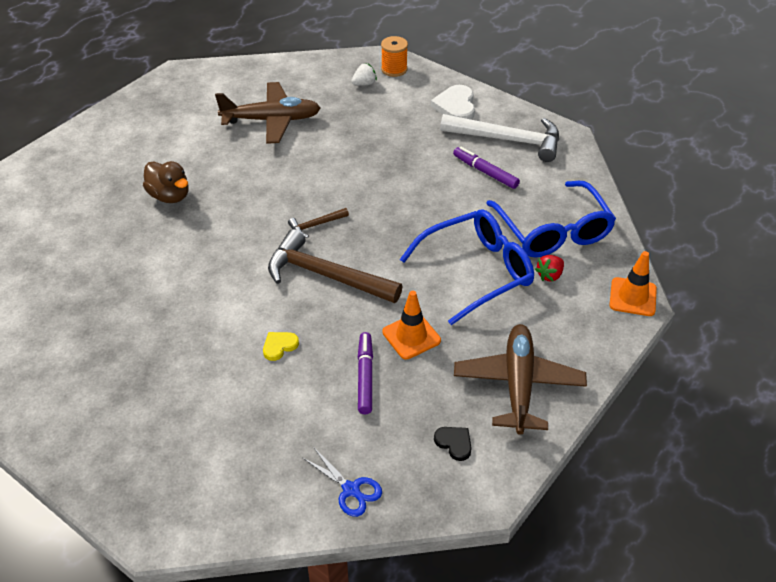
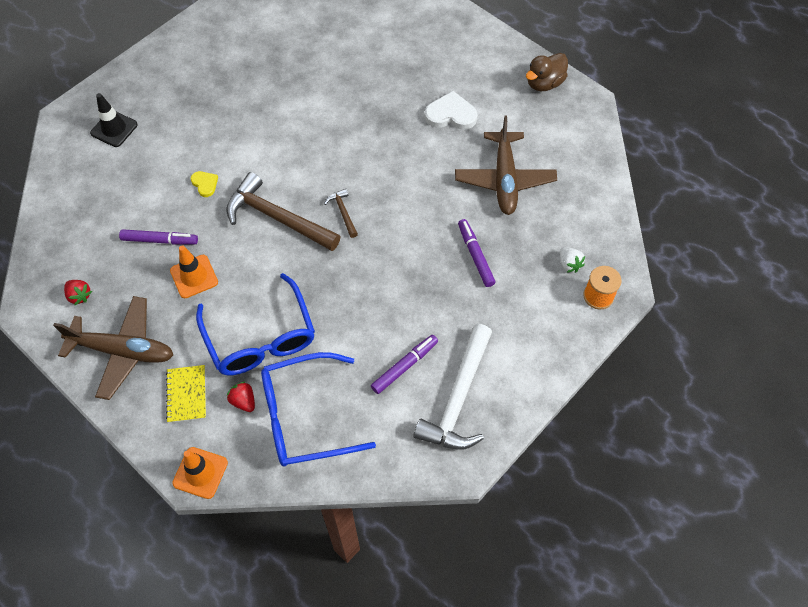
camera: 95 degrees right, 15 degrees up
brown duck [143,161,189,203] -> brown duck moved to [526,53,568,91]
brown hammer [268,229,403,303] -> brown hammer turned 90 degrees counterclockwise [226,172,341,251]
blue scissors [303,448,382,517] -> none
white heart [431,85,475,120] -> white heart moved to [425,91,478,130]
black heart [434,427,472,461] -> red strawberry [64,280,92,306]
none -> black traffic cone [90,93,138,147]
none -> yellow notebook [166,365,206,423]
none -> purple marker [458,219,496,287]

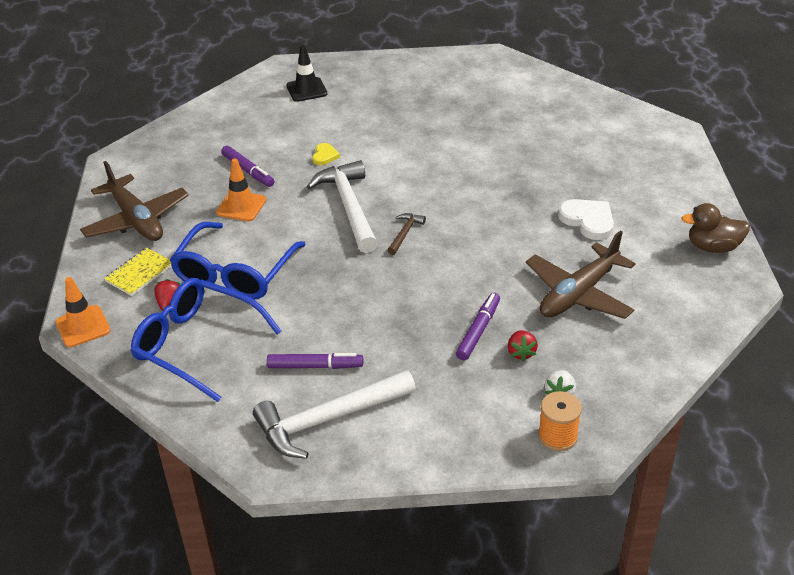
camera: 45 degrees right, 20 degrees down
red strawberry [64,280,92,306] -> red strawberry moved to [508,330,538,362]
brown hammer [226,172,341,251] -> white hammer [307,160,378,253]

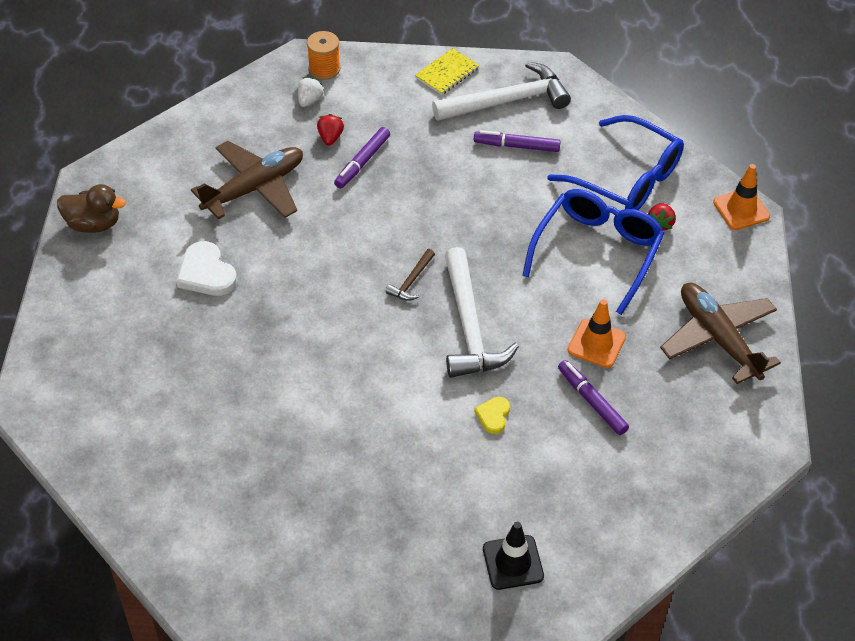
camera: 175 degrees left, 10 degrees up
yellow notebook [104,248,171,296] -> yellow notebook moved to [415,48,480,95]

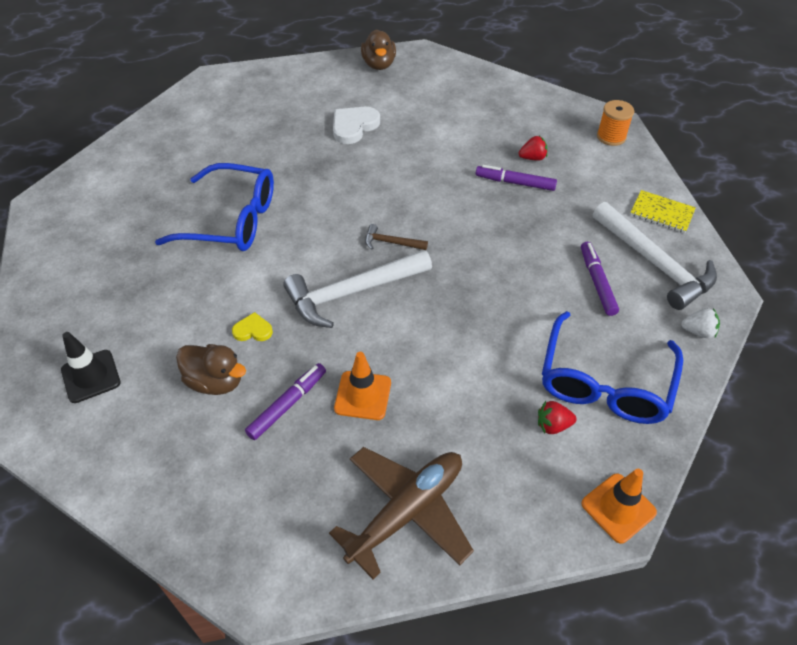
camera: 75 degrees right, 0 degrees up
brown plane [191,141,303,220] -> none
white strawberry [298,77,325,107] -> white strawberry moved to [681,308,720,338]
blue glasses [522,189,665,315] -> blue glasses moved to [155,163,274,251]
none -> brown duck [176,344,246,395]

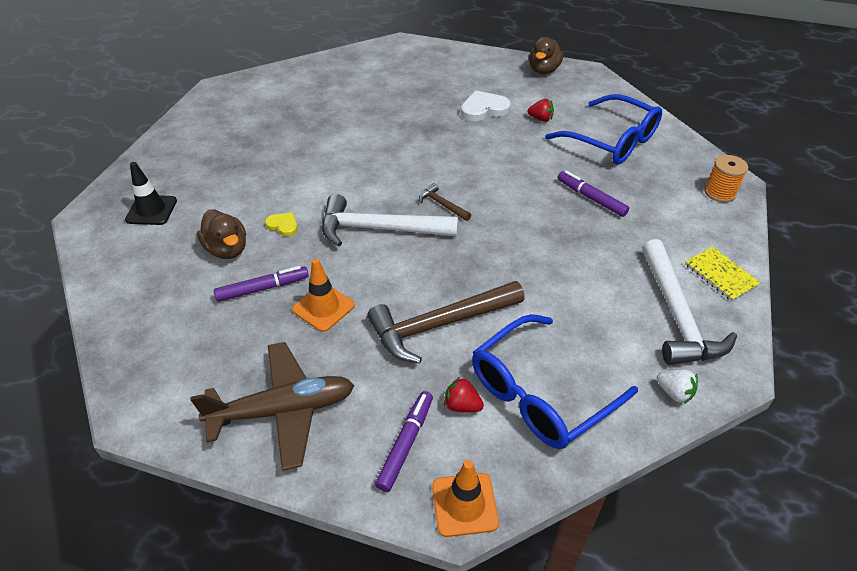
camera: 30 degrees right, 5 degrees down
blue glasses [155,163,274,251] -> blue glasses moved to [545,94,662,164]
red strawberry [519,136,548,161] -> red strawberry moved to [528,99,554,122]
purple marker [581,242,619,316] -> purple marker moved to [375,391,433,492]
none -> brown hammer [367,281,524,363]

